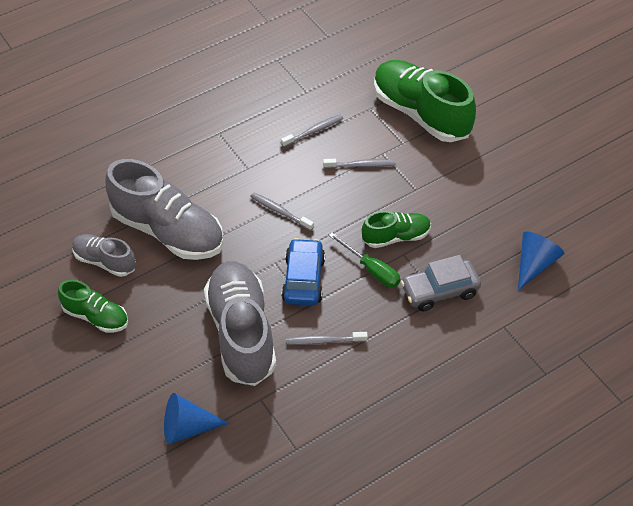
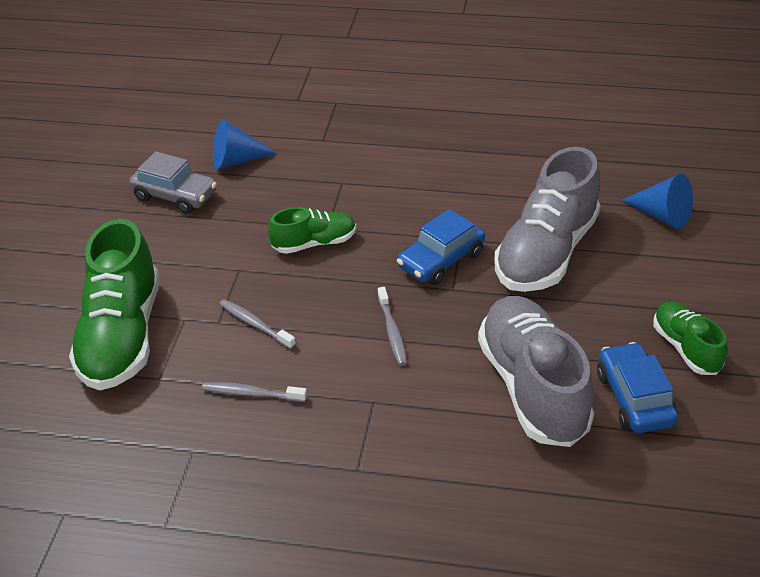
camera: 135 degrees left, 10 degrees down
grey shoe [72,234,136,277] -> blue car [597,342,678,433]
grey toothbrush [286,332,368,345] -> none
green screwdriver [329,232,401,288] -> none
green shoe [362,211,431,248] -> green shoe turned 135 degrees clockwise [268,207,356,254]
grey car [401,255,481,311] -> grey car moved to [129,151,217,214]

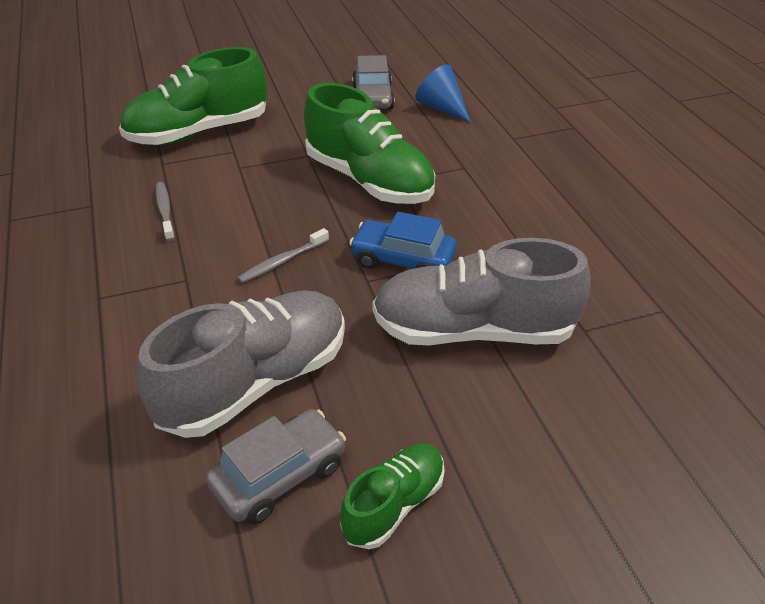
camera: 60 degrees right, 0 degrees up
grey toothbrush [219,299,296,349] -> none
green shoe [268,207,356,254] -> green shoe [304,83,435,204], size x1.87
blue car [597,342,678,433] -> grey car [206,409,346,524]
blue cone [622,174,693,229] -> none

